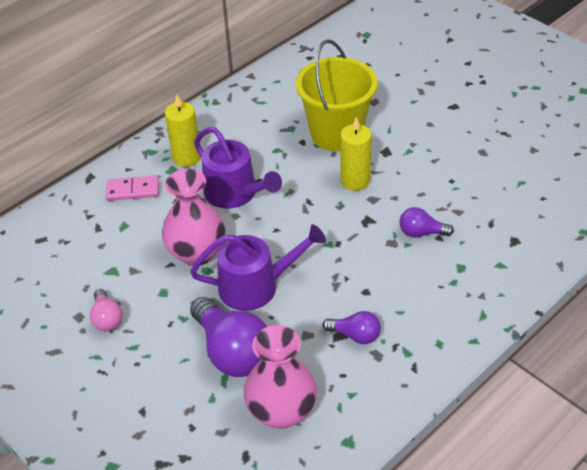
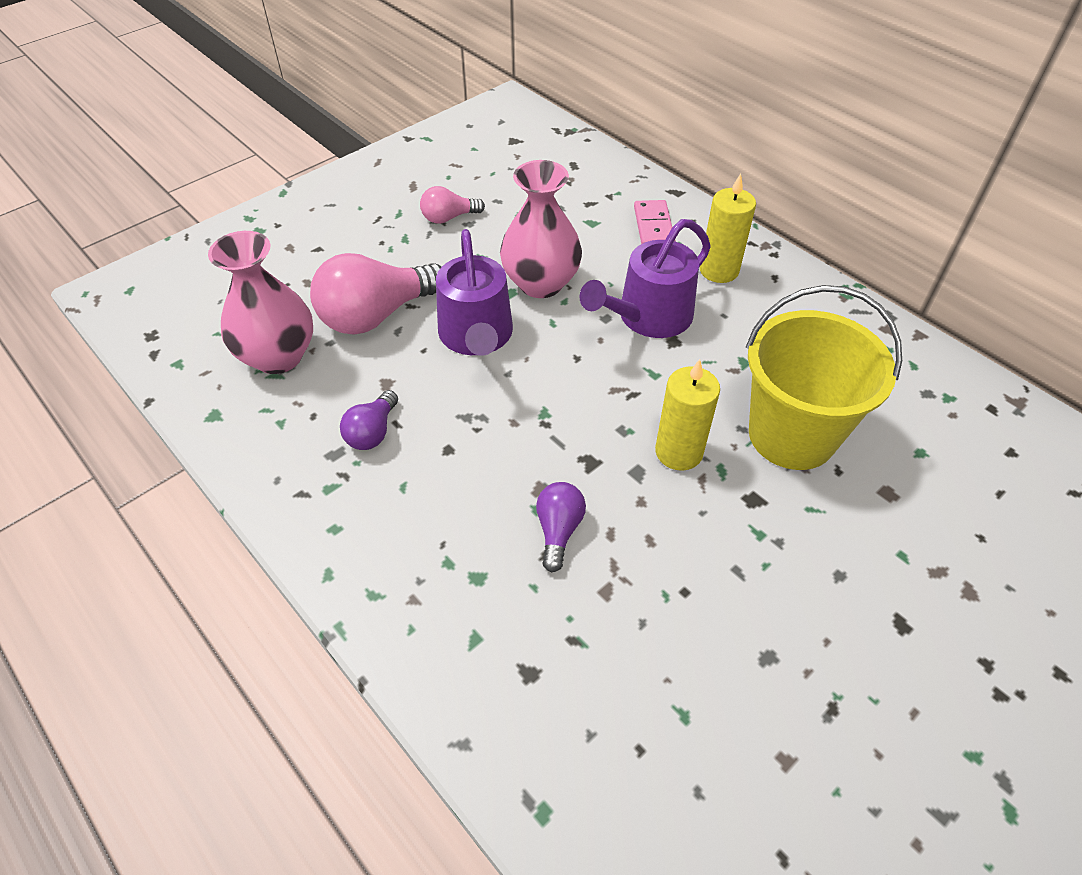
camera: 90 degrees right, 5 degrees up
purple light bulb [190,297,267,377] -> pink light bulb [310,253,441,335]

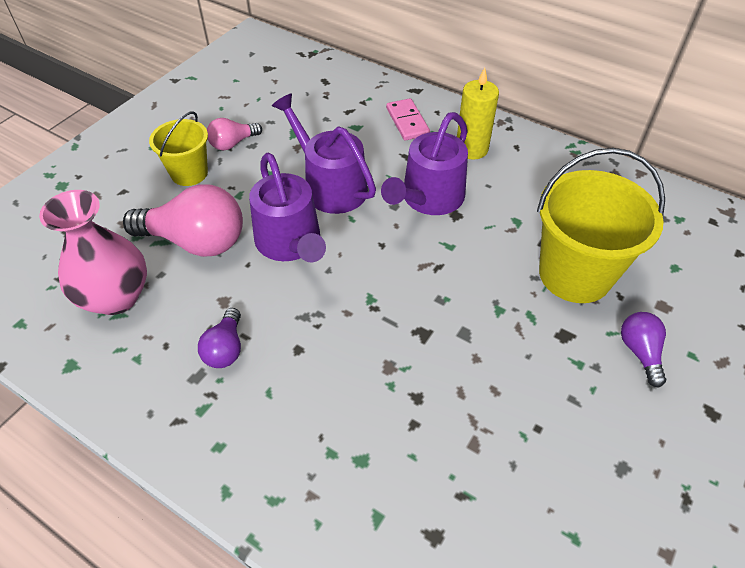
camera: 15 degrees left, 0 degrees up
pink light bulb [310,253,441,335] -> pink light bulb turned 120 degrees counterclockwise [123,184,243,257]
pink vase [500,160,582,298] -> purple watering can [272,93,376,214]
purple light bulb [536,482,586,572] -> purple light bulb moved to [621,312,666,387]
yellow candle [655,359,720,471] -> none
none -> yellow bucket [149,111,208,186]

